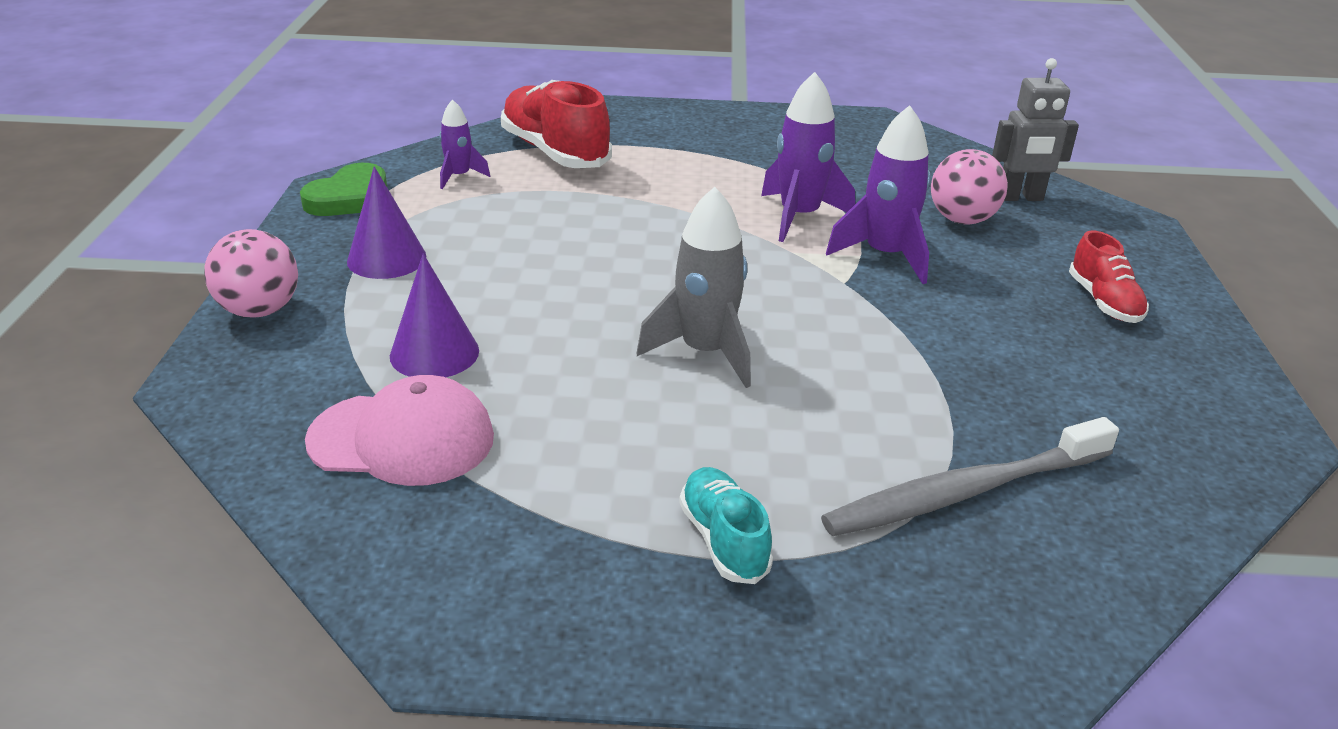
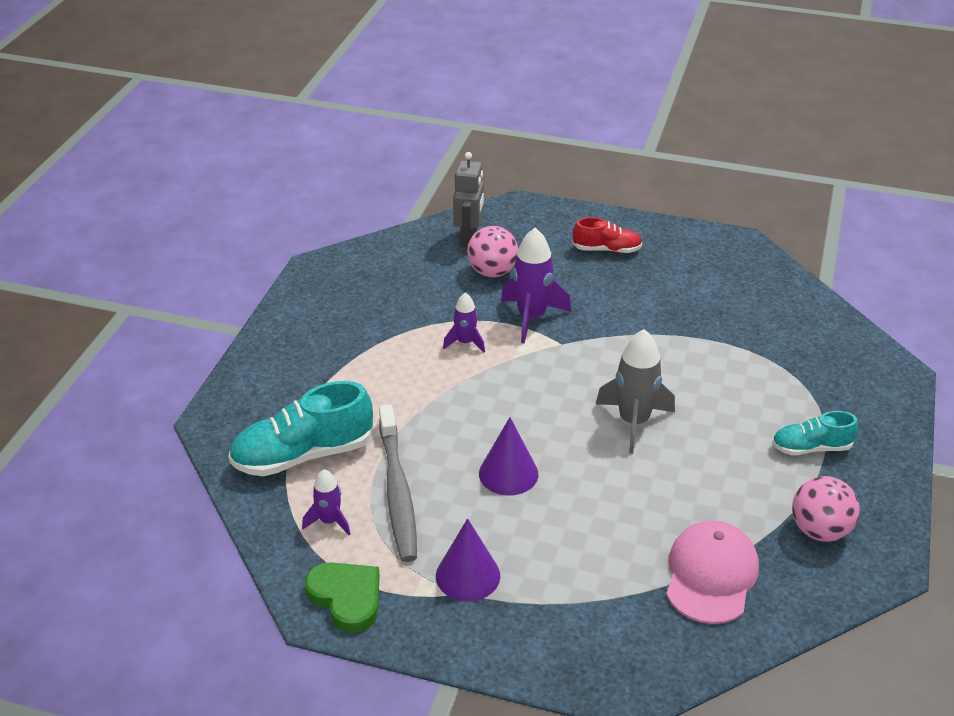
camera: 75 degrees left, 5 degrees up
pink ball [204,229,298,318] -> pink ball moved to [792,476,860,542]
purple cone [390,253,479,377] -> purple cone moved to [479,417,538,495]
red shoe [501,80,612,168] -> turquoise shoe [228,381,373,476]
purple rocket [761,72,855,242] -> purple rocket [443,293,485,352], size x0.57
grey toothbrush [821,417,1119,536] -> grey toothbrush moved to [379,405,417,562]

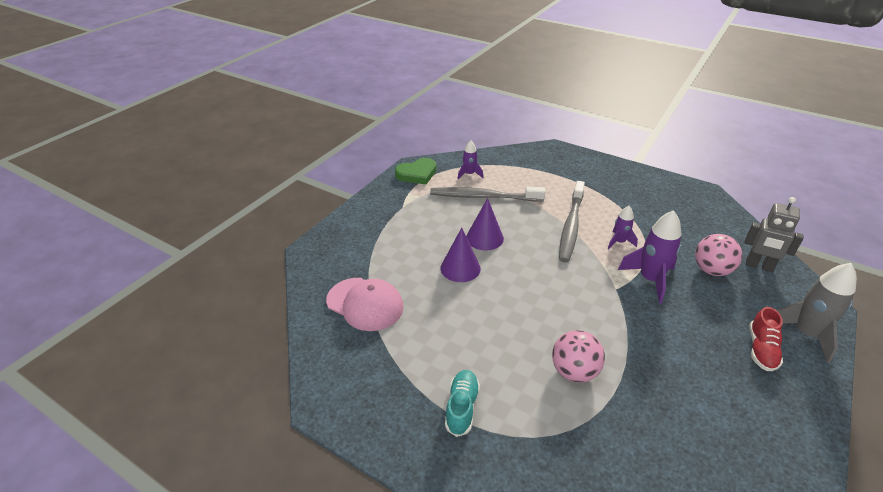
camera: 105 degrees right, 0 degrees up
turquoise shoe [228,381,373,476] -> none
purple cone [436,518,500,602] -> purple cone moved to [441,228,481,282]
grey rocket [596,329,675,454] -> grey rocket moved to [777,263,857,363]
pink ball [792,476,860,542] -> pink ball moved to [552,330,605,383]
none -> grey toothbrush [559,181,585,262]

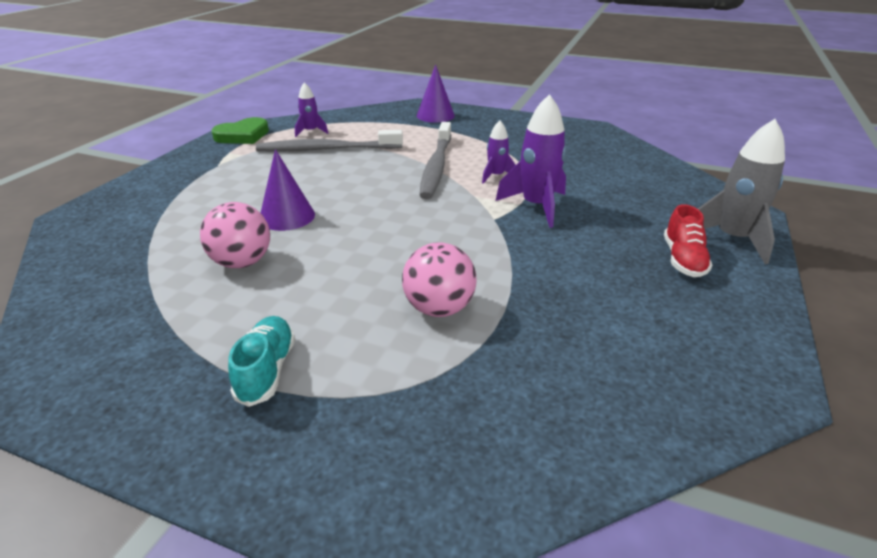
camera: 10 degrees left, 5 degrees down
pink cap [326,278,404,331] -> none
purple cone [466,198,504,250] -> purple cone moved to [417,64,455,123]
pink ball [695,234,742,276] -> pink ball moved to [200,202,270,268]
grey robot [745,197,804,272] -> none

